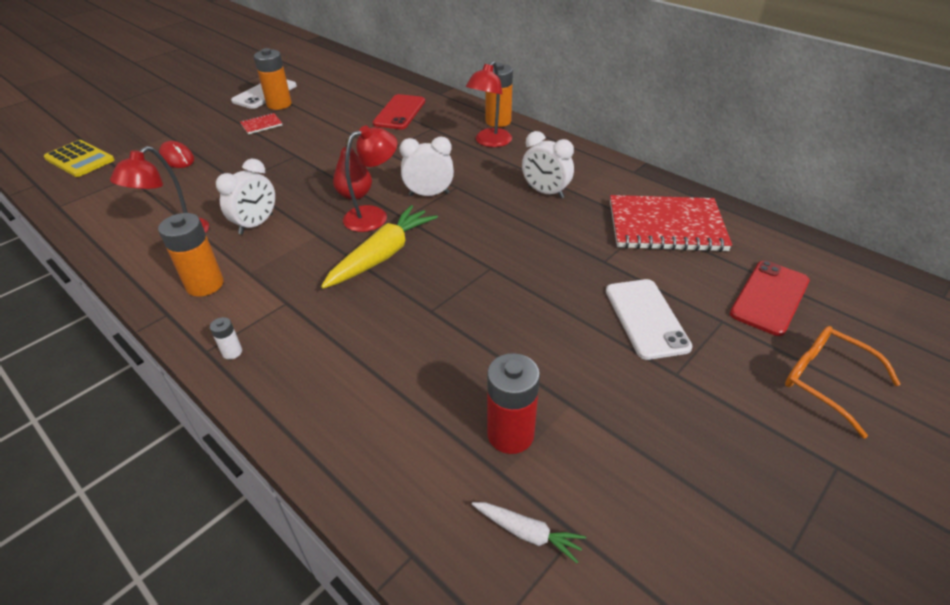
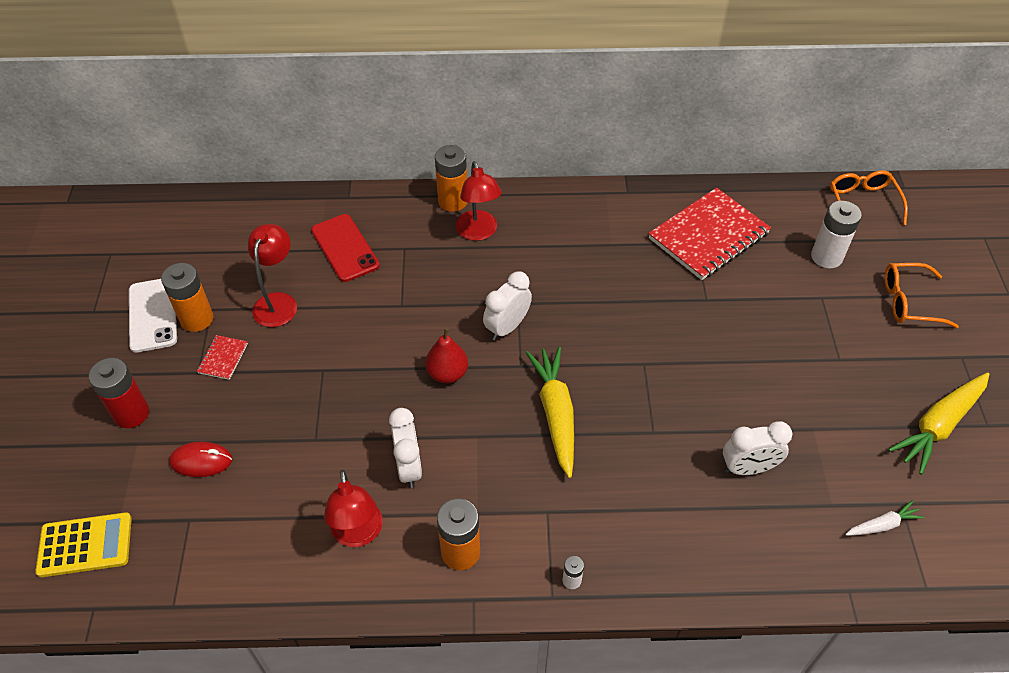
camera: 45 degrees left, 10 degrees up
red lamp [343,126,397,232] -> red lamp moved to [248,224,297,327]
red battery [487,353,540,454] -> red battery moved to [89,358,149,428]
white clock [522,131,574,198] -> white clock moved to [723,421,793,475]
white phone [606,279,692,360] -> none
red phone [730,261,810,336] -> white battery [811,201,862,269]
none -> orange glasses [830,170,908,226]
none -> yellow carrot [888,373,989,474]

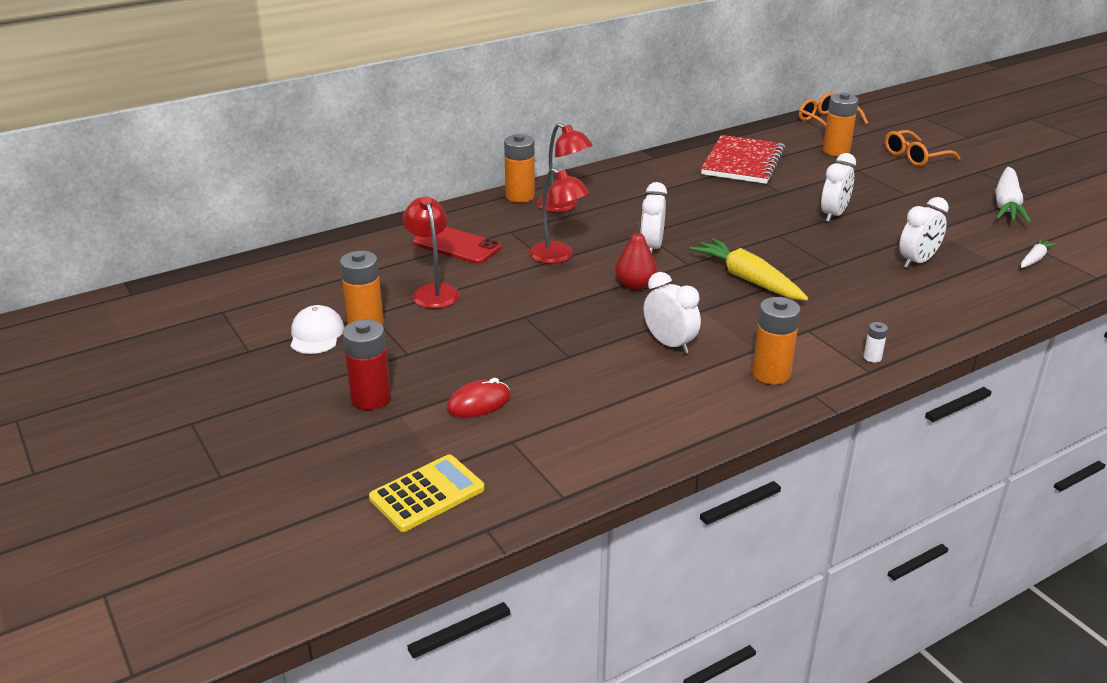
camera: 30 degrees left, 20 degrees down
white phone [129,279,177,353] -> white cap [290,305,344,354]
red notebook [197,335,248,380] -> none
red lamp [324,470,383,547] -> red lamp moved to [529,168,589,264]
white battery [811,201,862,269] -> orange battery [823,92,858,156]
yellow carrot [888,373,989,474] -> white carrot [995,167,1031,223]
none -> white clock [821,153,856,222]

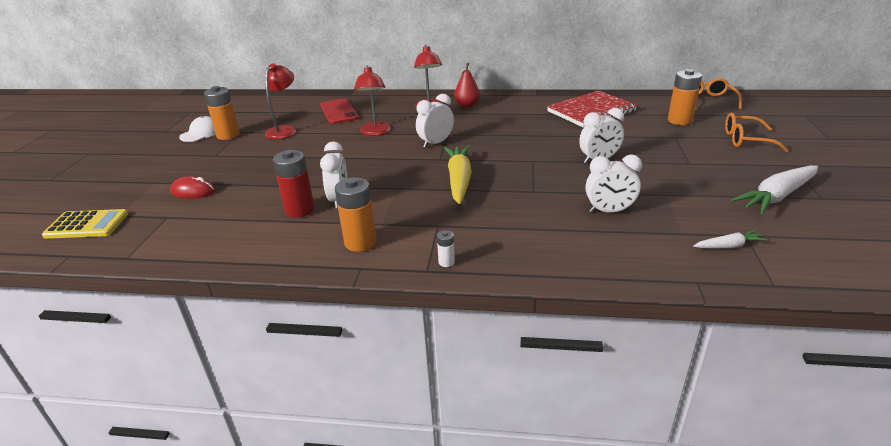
camera: 40 degrees right, 0 degrees up
red battery [342,320,391,410] -> red battery moved to [273,150,315,218]
orange battery [504,134,535,202] -> none
red pear [615,222,657,290] -> red pear moved to [454,63,480,108]

